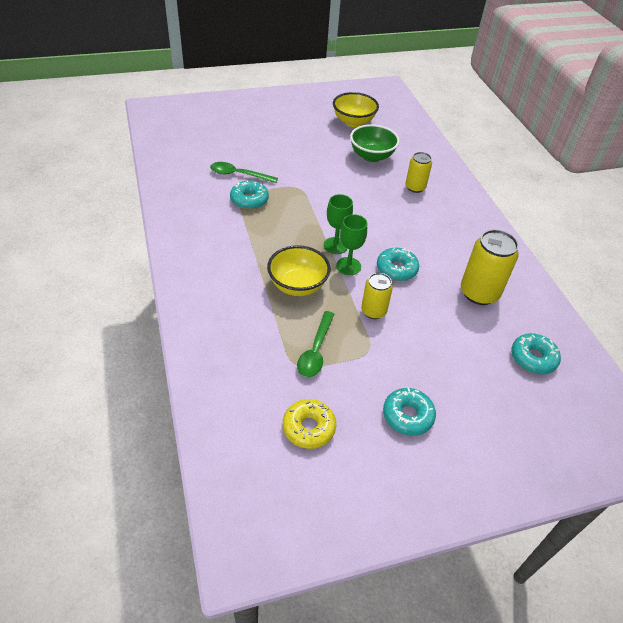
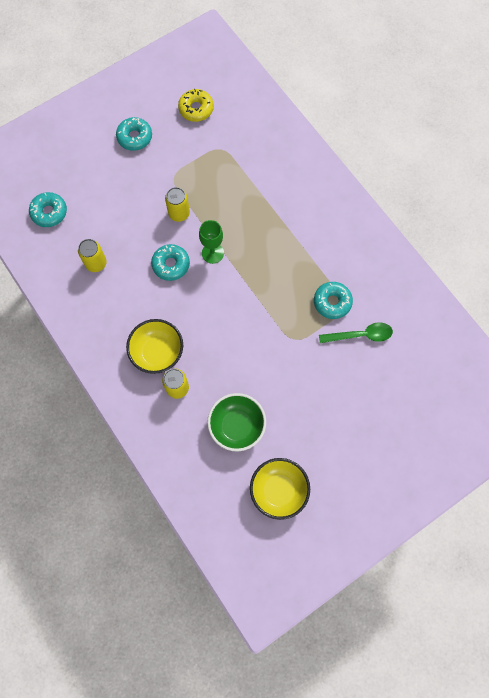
camera: 165 degrees right, 25 degrees up
yellow bowl [267,245,330,296] -> yellow bowl moved to [126,319,183,374]
green spoon [297,311,335,377] -> none
green goblet [324,194,353,254] -> none
yellow can [461,229,519,305] -> yellow can [78,239,107,272], size x0.61

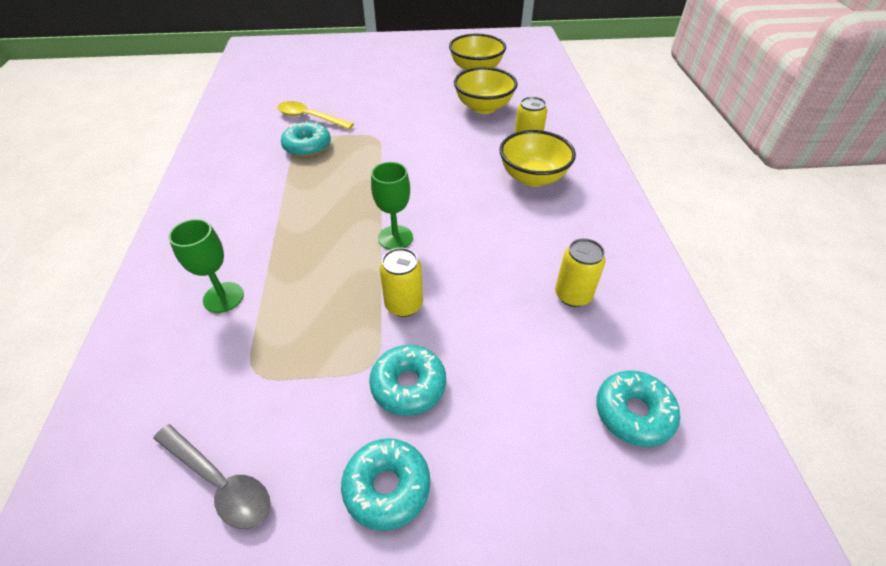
camera: 150 degrees left, 25 degrees down
turquoise donut [151,244,190,281] -> turquoise donut moved to [369,345,446,416]
yellow donut [178,89,214,122] -> grey spoon [153,424,271,529]
green bowl [207,393,266,451] -> yellow bowl [454,67,518,114]
green spoon [319,322,393,343] -> yellow spoon [277,101,354,129]
none -> green goblet [169,219,244,313]

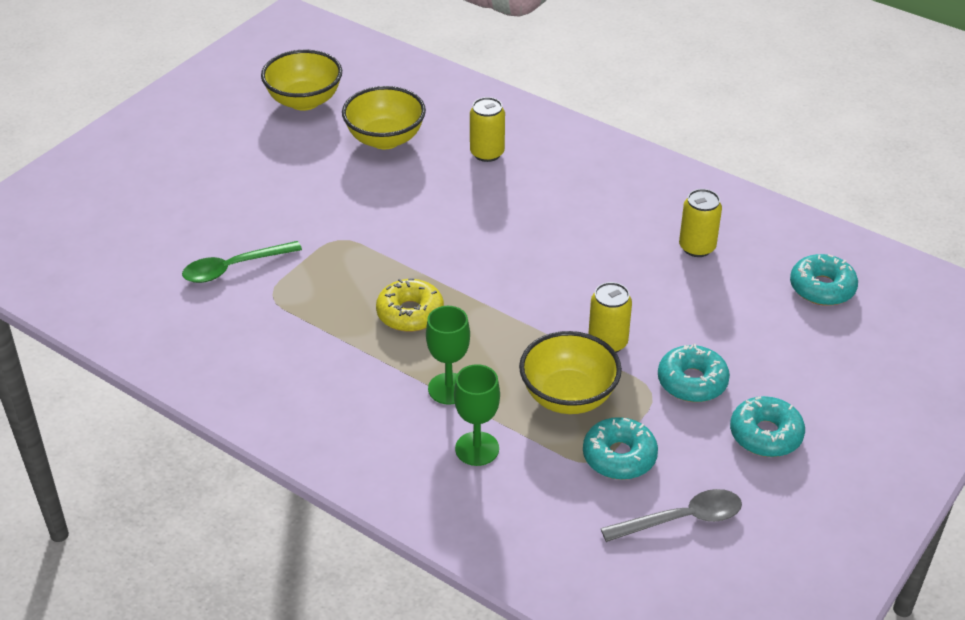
camera: 50 degrees left, 5 degrees down
yellow spoon [277,101,354,129] -> green spoon [182,241,302,283]
turquoise donut [281,122,331,157] -> turquoise donut moved to [583,417,658,480]
green goblet [371,162,413,250] -> green goblet moved to [426,306,470,405]
yellow bowl [499,130,576,187] -> yellow bowl moved to [519,331,622,414]
none -> yellow donut [376,278,444,332]

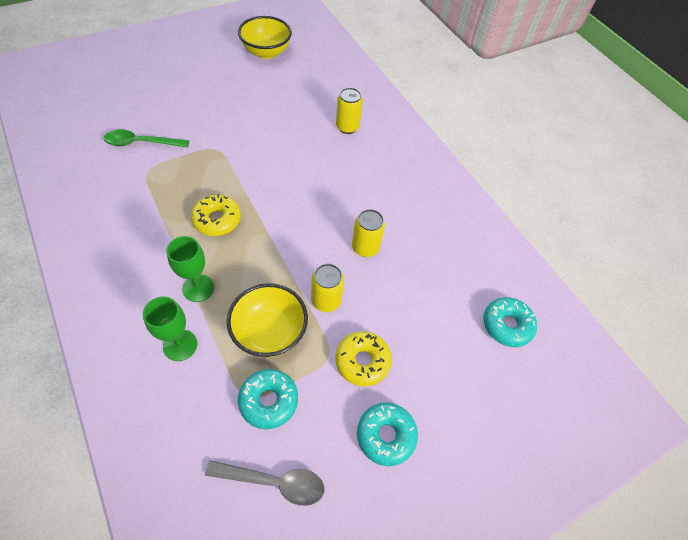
camera: 20 degrees right, 15 degrees up
yellow bowl [342,86,426,149] -> none
turquoise donut [658,344,730,402] -> yellow donut [335,331,392,386]
yellow can [679,189,722,257] -> yellow can moved to [352,209,385,257]

